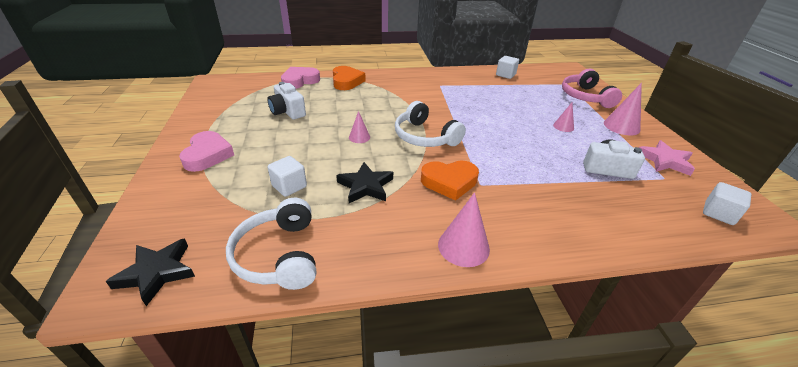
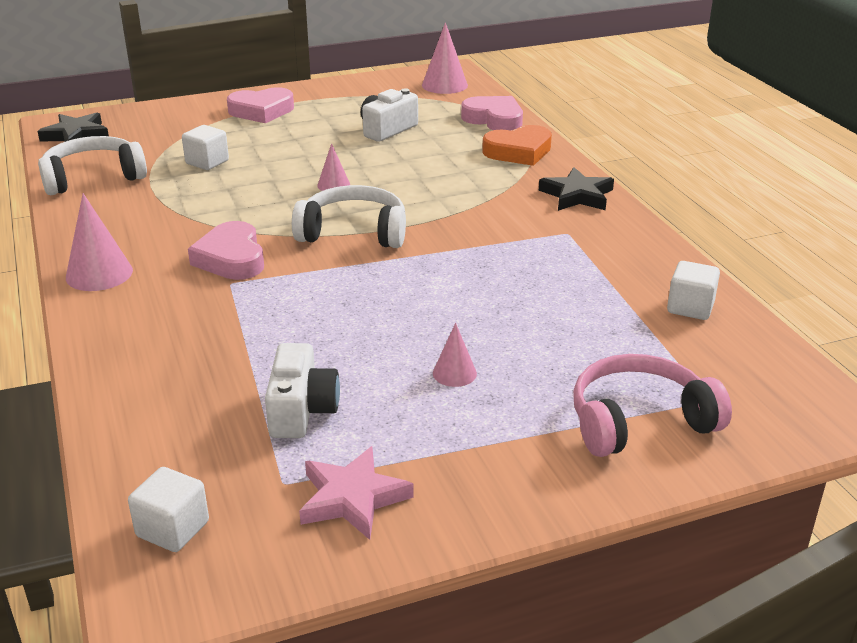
camera: 80 degrees right, 5 degrees down
black star [336,162,393,203] -> black star moved to [539,167,614,211]
white headphones [395,101,466,147] -> white headphones turned 60 degrees clockwise [292,185,406,248]
orange heart [421,160,479,201] -> pink heart [188,221,264,280]
pink cone [604,83,642,135] -> pink cone moved to [422,22,468,94]

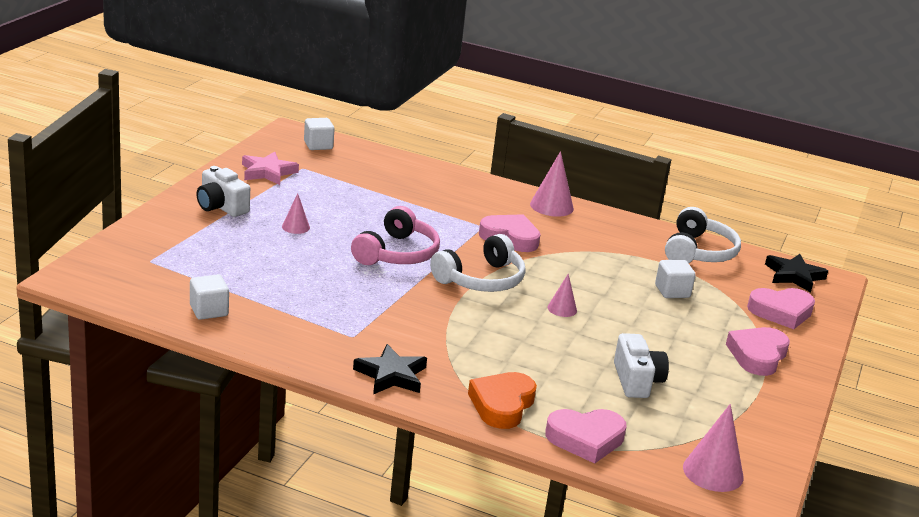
camera: 130 degrees right, 5 degrees down
white camera [265,343,340,438] -> white camera moved to [196,166,250,217]
pink headphones [573,354,732,457] -> pink headphones moved to [351,206,440,265]
none -> pink heart [747,288,815,329]

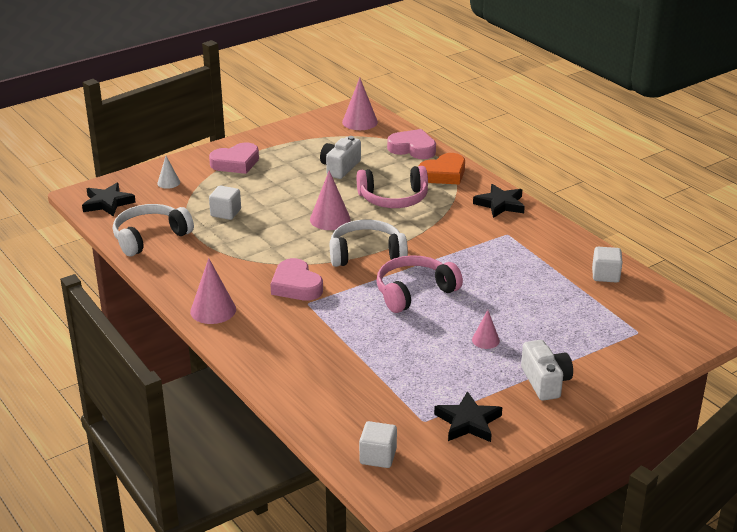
camera: 145 degrees left, 5 degrees up
pink star [242,151,299,185] -> black star [434,391,502,442]
pink cone [548,274,577,317] -> pink cone [310,170,351,230], size x1.71
pink heart [747,288,815,329] -> white cone [157,156,180,189]
none -> pink headphones [357,166,428,208]

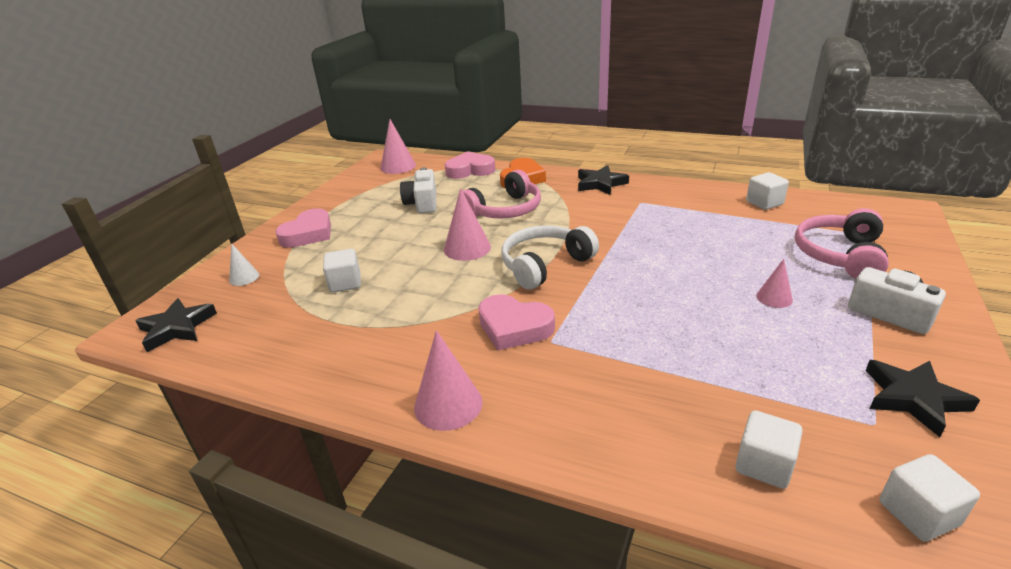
camera: 30 degrees left, 0 degrees up
white headphones [113,204,194,256] -> none
pink headphones [377,255,463,313] -> pink headphones moved to [795,208,889,279]
none -> white cube [735,410,803,489]

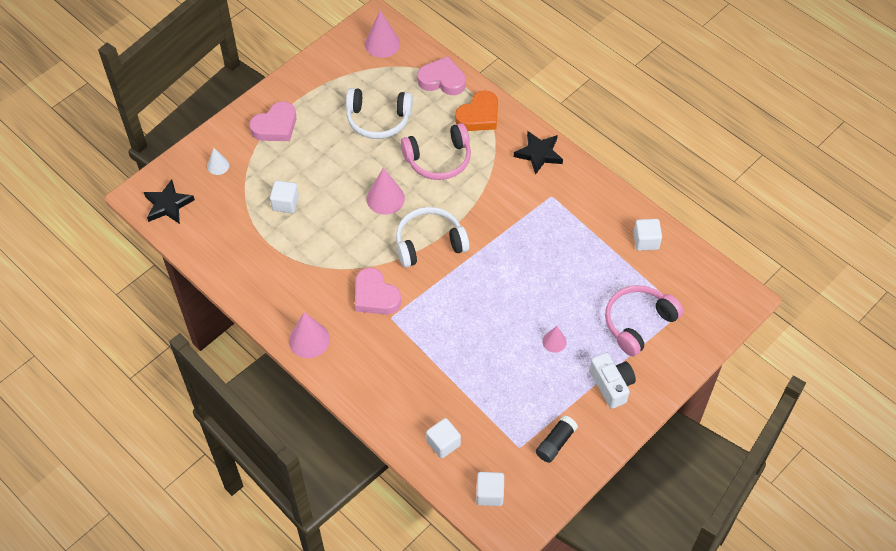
camera: 20 degrees right, 25 degrees up
white camera [400,167,436,213] -> white headphones [346,88,413,139]
black star [865,360,980,437] -> black glue stick [536,415,578,463]

